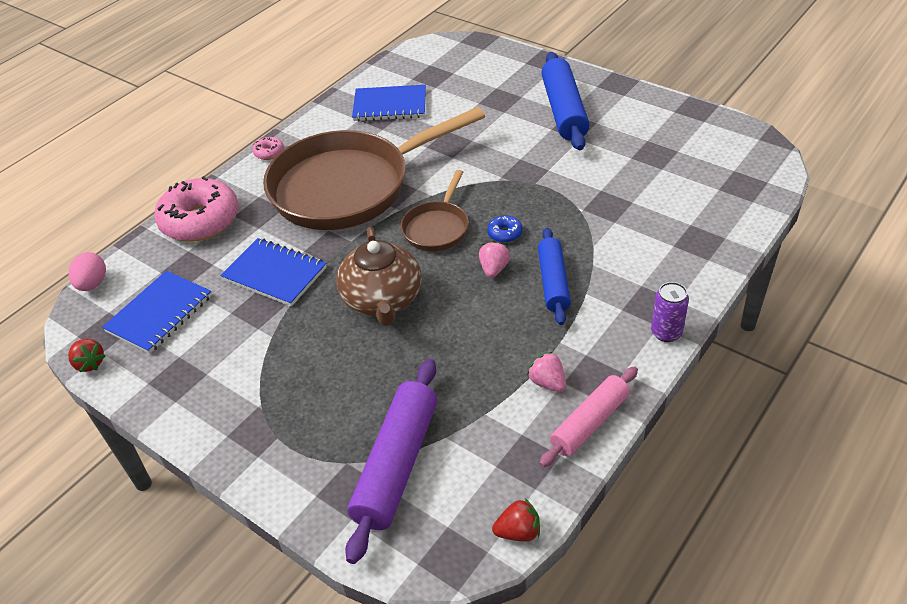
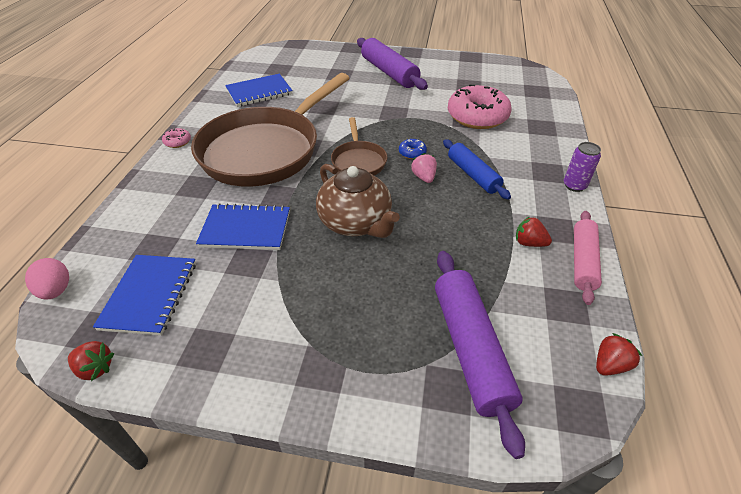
camera: 30 degrees left, 0 degrees up
pink donut [154,176,239,242] -> pink donut moved to [448,84,512,129]
pink strawberry [527,352,566,392] -> red strawberry [516,216,552,247]
blue rolling pin [541,52,589,150] -> purple rolling pin [357,38,428,90]

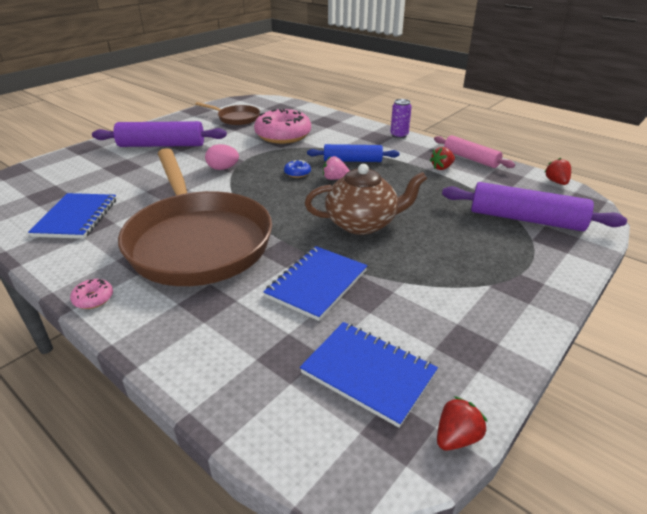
camera: 60 degrees left, 10 degrees down
pink egg [25,258,69,300] -> pink egg moved to [205,144,239,170]
brown pan [331,117,387,175] -> brown pan moved to [195,102,260,125]

